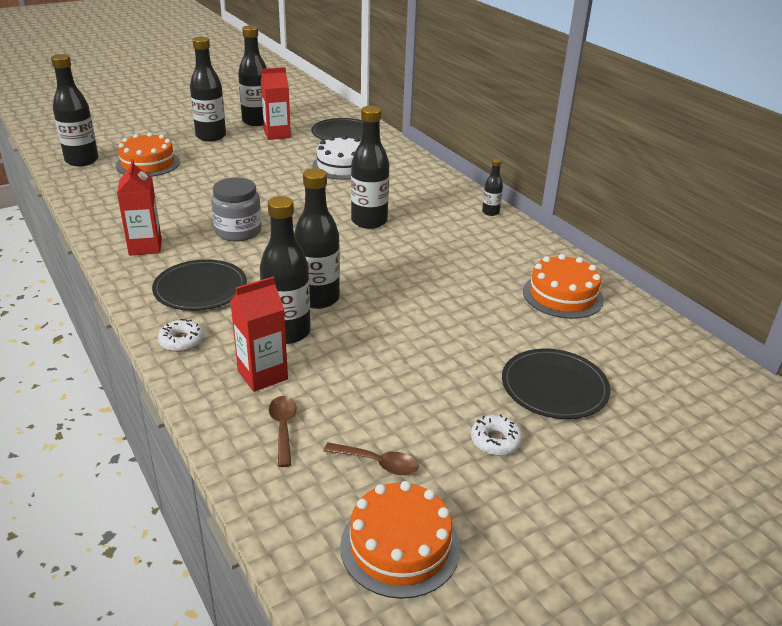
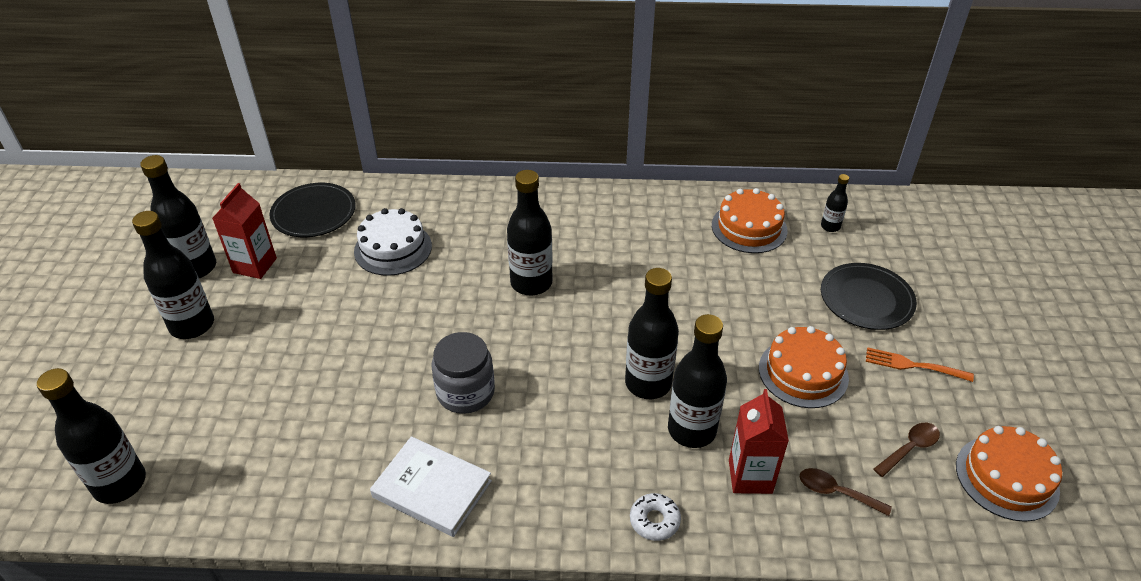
camera: 55 degrees left, 10 degrees up
orange cake [116,132,180,177] -> orange cake moved to [759,326,849,408]
red carton [117,159,162,256] -> white book [370,436,492,537]
black plate [152,259,247,311] -> none
white donut [471,414,523,456] -> orange fork [866,347,974,382]
black bottle [482,158,503,216] -> black bottle moved to [821,174,849,232]

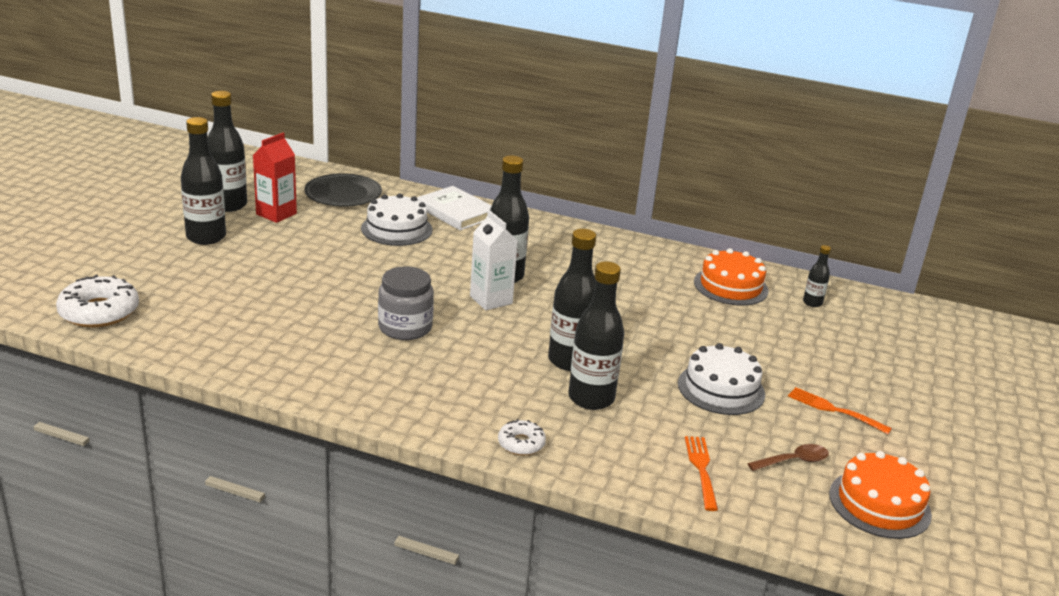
camera: 15 degrees right, 15 degrees down
black bottle [37,368,146,504] -> white donut [56,275,139,327]
white book [370,436,492,537] -> white book moved to [417,186,492,230]
red carton [729,389,789,494] -> none
orange cake [759,326,849,408] -> white cake [678,343,765,415]
brown spoon [800,468,892,516] -> orange fork [685,436,718,511]
black plate [821,263,917,330] -> none
none -> white carton [470,210,518,310]

